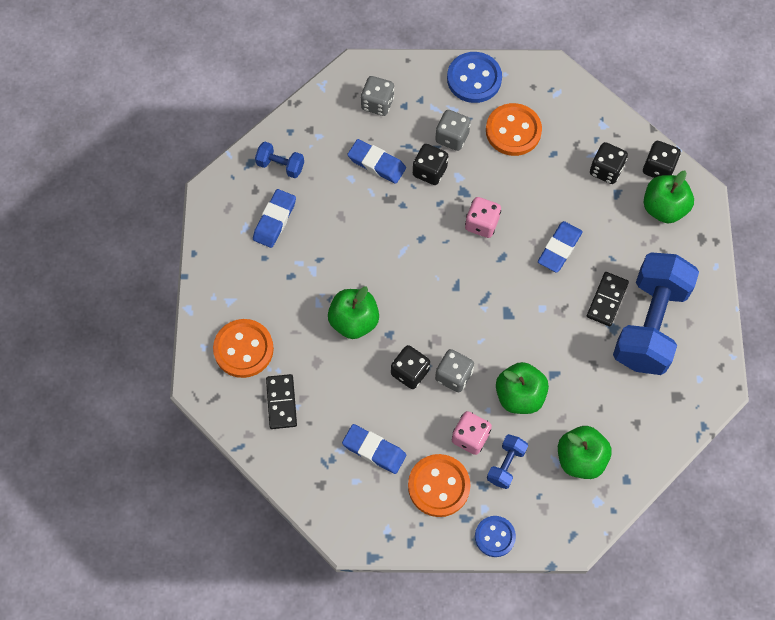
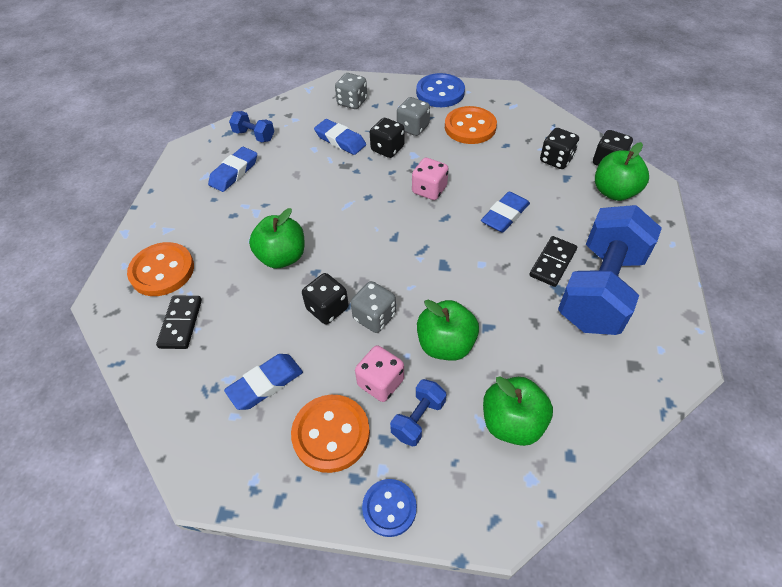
camera: 10 degrees right, 15 degrees down
blue eraser [342,424,406,474] -> blue eraser turned 75 degrees counterclockwise [224,354,303,410]

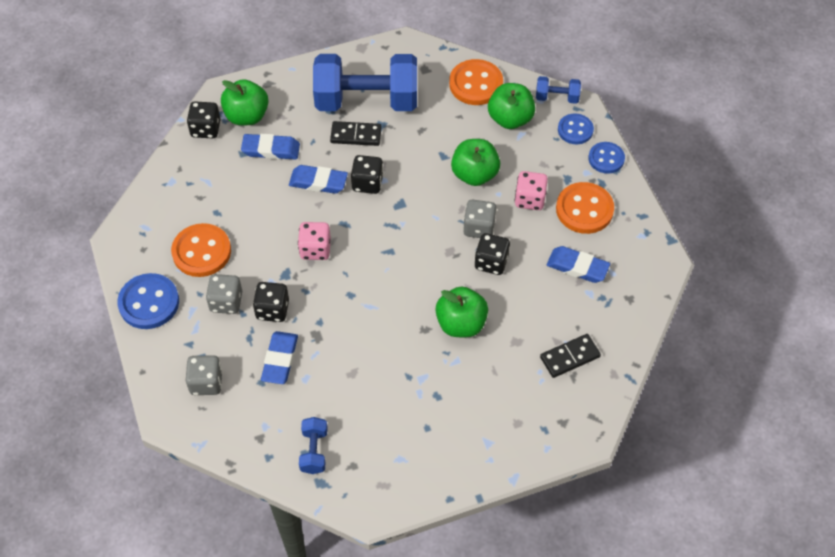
camera: 120 degrees left, 5 degrees up
orange button [127,242,194,296] -> orange button moved to [449,59,503,105]
blue eraser [208,147,257,192] -> blue eraser moved to [241,134,300,159]
blue dumbbell [390,379,447,447] -> blue dumbbell moved to [536,76,581,104]
black dice [540,128,579,169] -> black dice moved to [351,155,384,194]
none -> blue button [558,114,594,144]

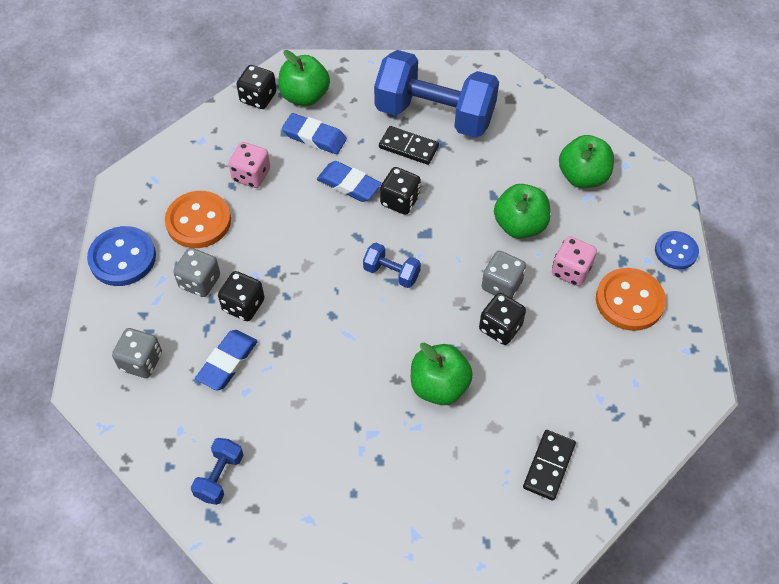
camera: 20 degrees right, 0 degrees up
pink dice [298,222,331,260] -> pink dice moved to [228,142,270,188]
orange button [449,59,503,105] -> none
blue dumbbell [536,76,581,104] -> blue dumbbell moved to [363,243,421,288]
black domino [540,334,601,378] -> black domino turned 60 degrees counterclockwise [523,430,576,501]
blue eraser [547,246,610,283] -> none
blue button [558,114,594,144] -> none

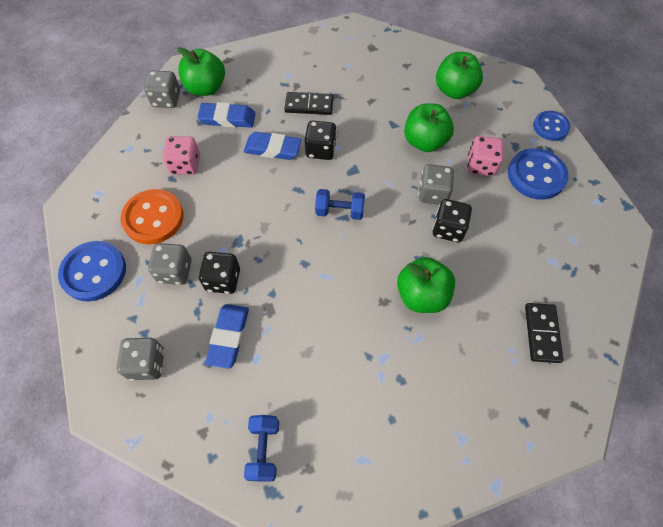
camera: 20 degrees left, 5 degrees up
black dice [236,65,277,109] -> grey dice [144,70,180,108]
blue dumbbell [374,50,499,138] -> none
orange button [596,268,666,331] -> blue button [508,148,569,200]

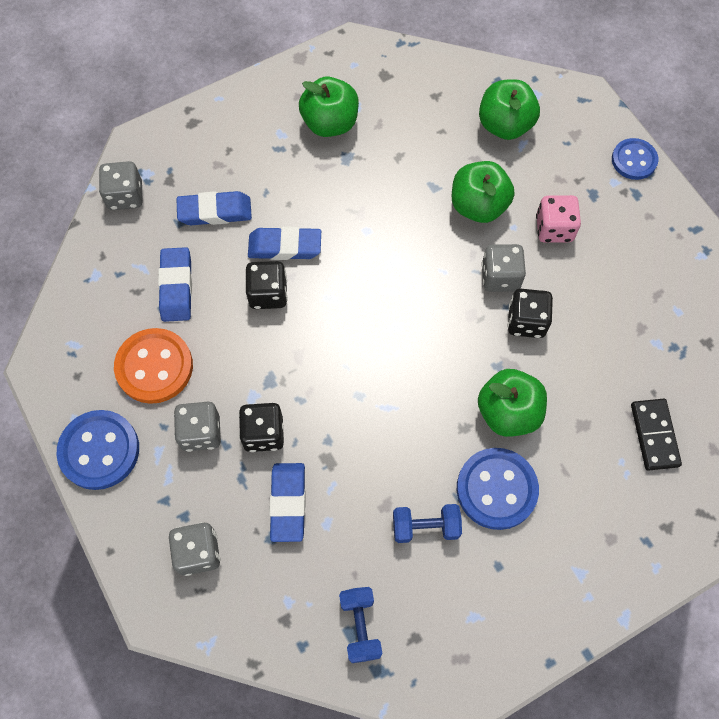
camera: 10 degrees left, 5 degrees up
pink dice [162,136,200,175] -> blue eraser [158,247,192,322]
green apple [177,47,225,96] -> green apple moved to [299,77,359,137]
black domino [284,92,333,115] -> none
black dice [305,120,337,160] -> black dice moved to [246,261,287,309]
blue dumbbell [315,189,365,220] -> blue dumbbell moved to [393,504,462,543]
blue button [508,148,569,200] -> blue button moved to [457,448,539,530]

